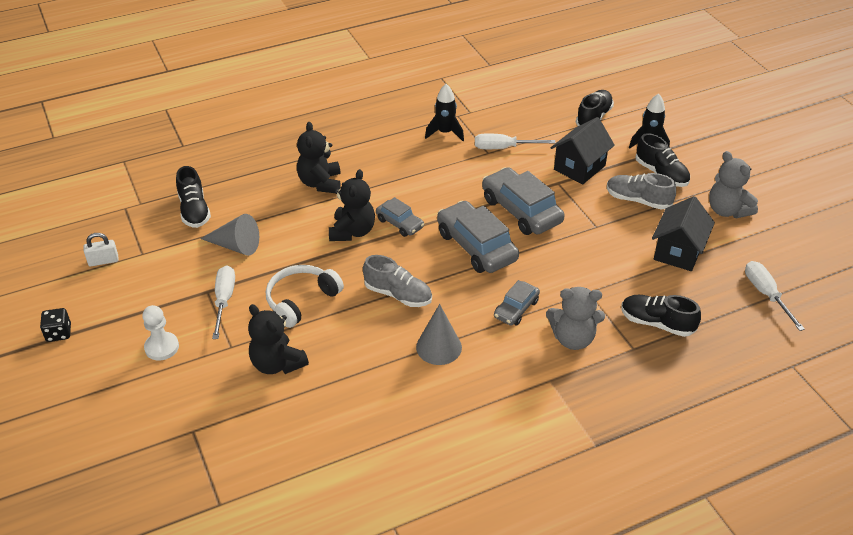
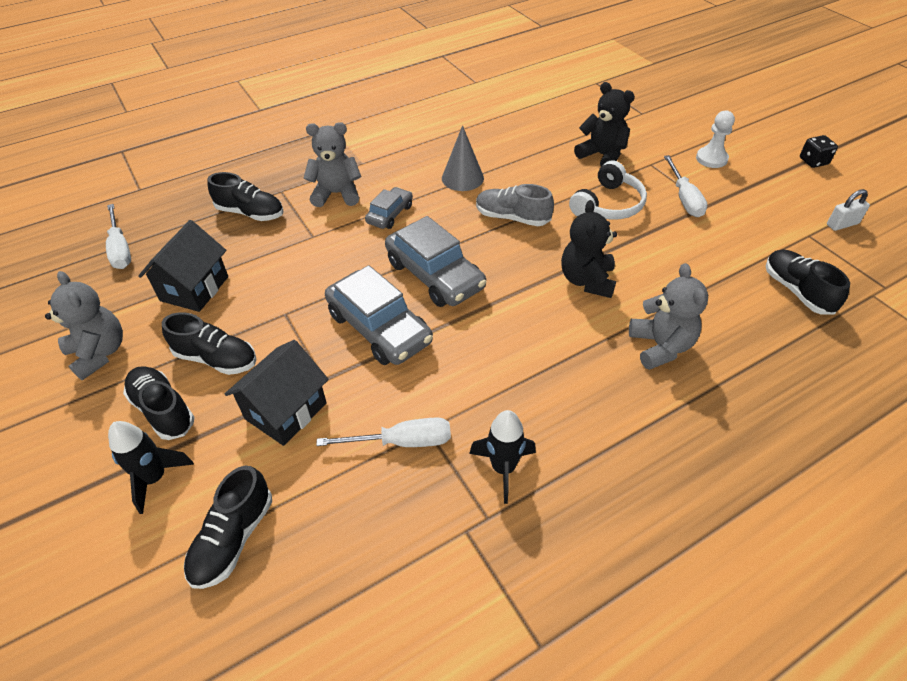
camera: 175 degrees right, 5 degrees up
grey cone [200,214,259,256] -> none
black teddy bear [297,122,341,193] -> grey teddy bear [629,263,708,370]
grey car [376,197,424,237] -> none
grey shoe [607,173,676,210] -> black shoe [162,312,256,375]

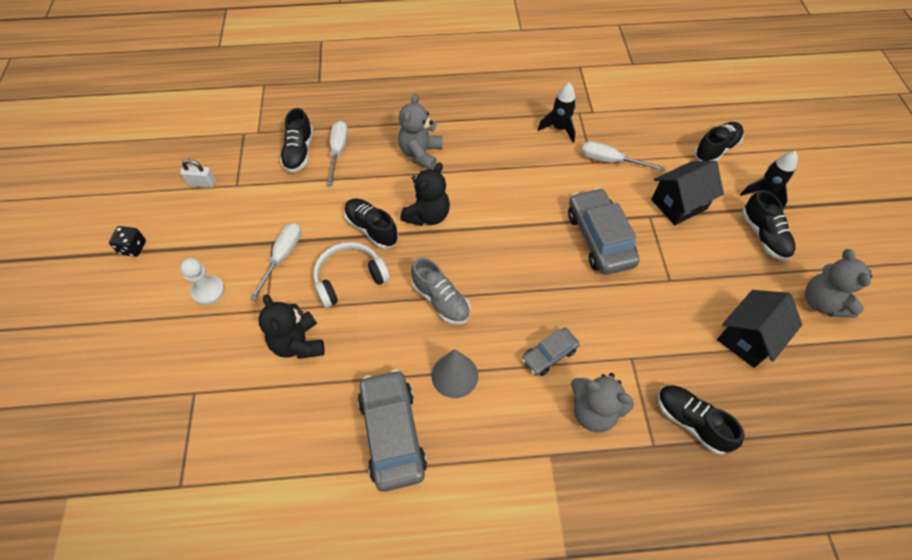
camera: 155 degrees left, 10 degrees up
white screwdriver [106,204,131,269] -> white screwdriver moved to [327,121,348,186]
black shoe [162,312,256,375] -> black shoe moved to [344,198,399,249]
grey car [385,216,486,307] -> grey car moved to [358,369,427,492]

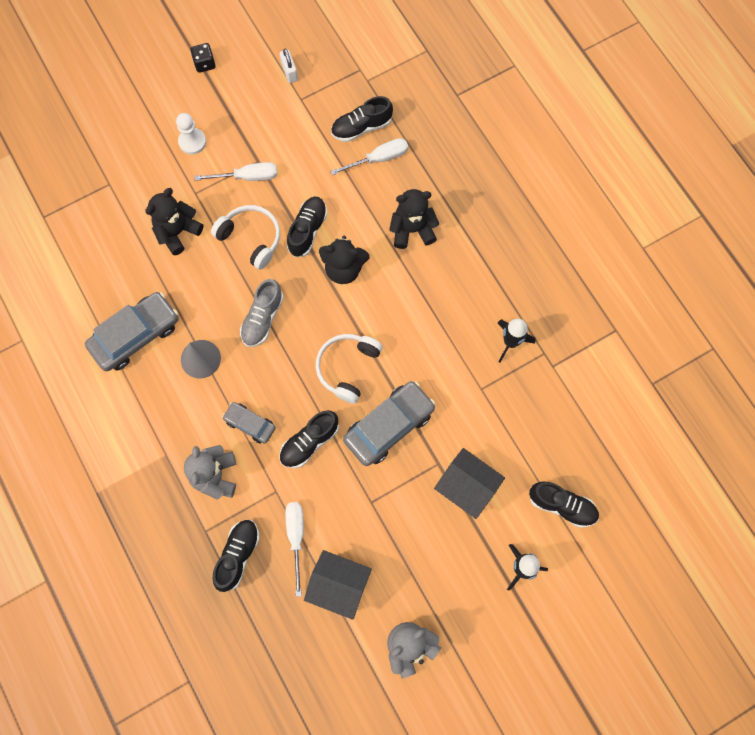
camera: 65 degrees right, 15 degrees up
grey teddy bear [398,94,442,169] -> black teddy bear [389,189,439,249]
white screwdriver [582,141,665,171] -> white screwdriver moved to [285,502,304,597]
black shoe [742,190,796,261] -> black shoe moved to [279,410,339,468]
none -> white headphones [316,334,383,404]

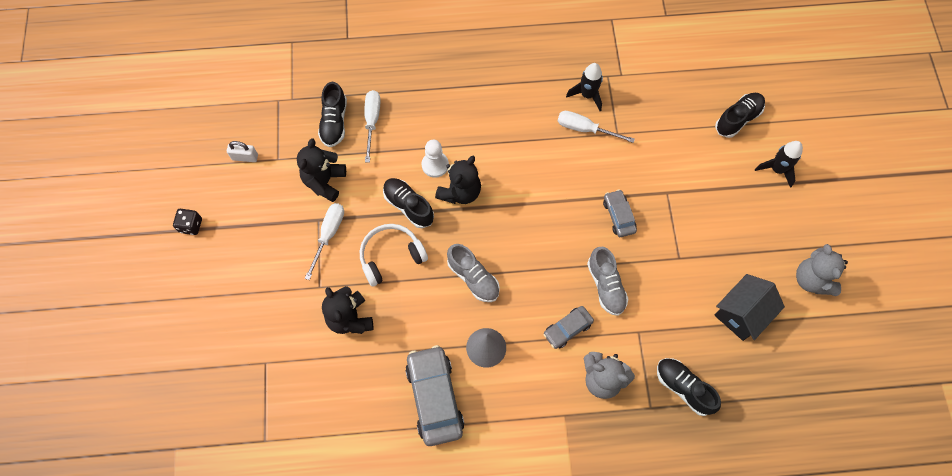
camera: 65 degrees left, 5 degrees down
white pawn [176,113,206,154] -> white pawn moved to [422,140,449,178]
black shoe [279,410,339,468] -> grey shoe [587,247,628,316]
white screwdriver [285,502,304,597] -> white screwdriver moved to [558,111,635,143]
white headphones [316,334,383,404] -> none
grey car [343,381,436,466] -> grey car [603,189,637,237], size x0.55
black teddy bear [389,189,439,249] -> black teddy bear moved to [297,138,346,202]
black house [434,448,505,519] -> none

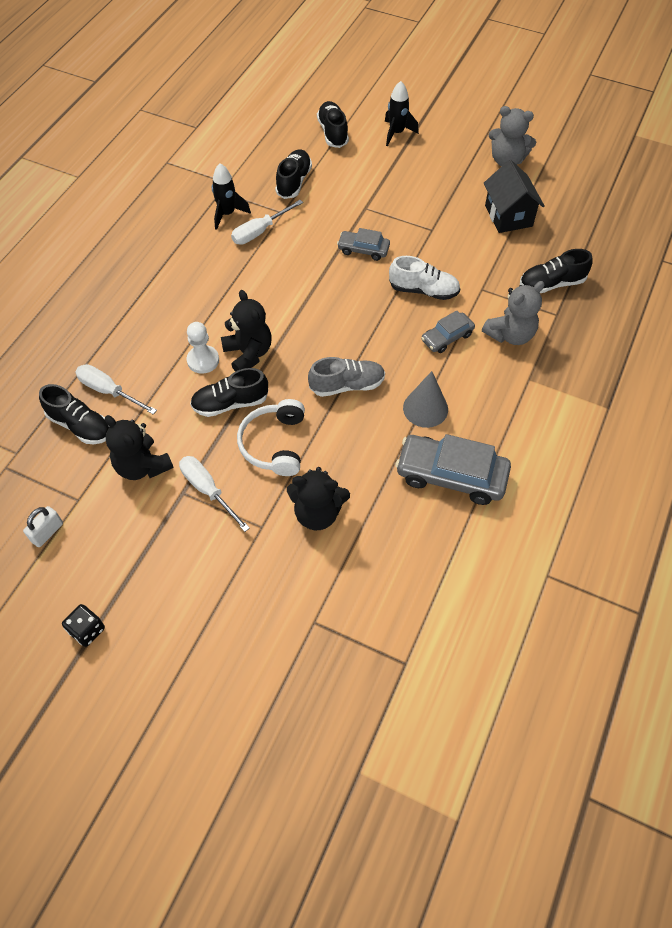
camera: 60 degrees left, 10 degrees down
grey car [544,306,594,349] -> grey car turned 60 degrees clockwise [421,310,475,353]
grey shoe [587,247,628,316] -> white shoe [389,256,460,300]
none -> black shoe [275,149,312,199]

